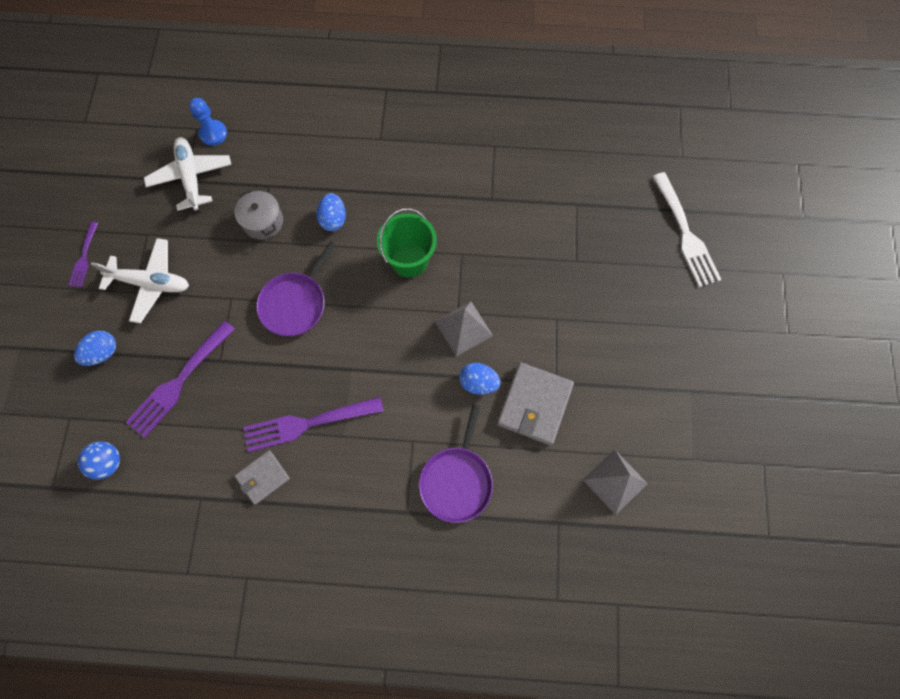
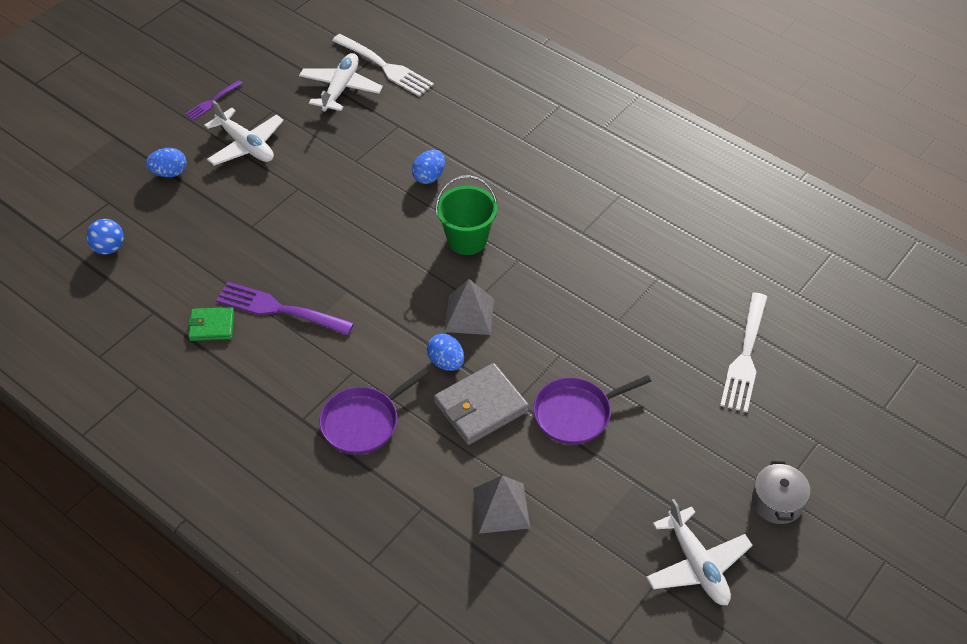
camera: 35 degrees right, 20 degrees down
purple fork [126,320,235,438] -> none
blue pawn [189,98,227,146] -> white fork [332,34,434,96]
grey pot [235,190,283,240] -> grey pot moved to [752,461,810,524]
grey wallet [235,450,290,505] -> green wallet [188,307,234,341]
purple pan [256,241,336,336] -> purple pan moved to [533,375,652,445]
none -> white plane [646,499,753,605]

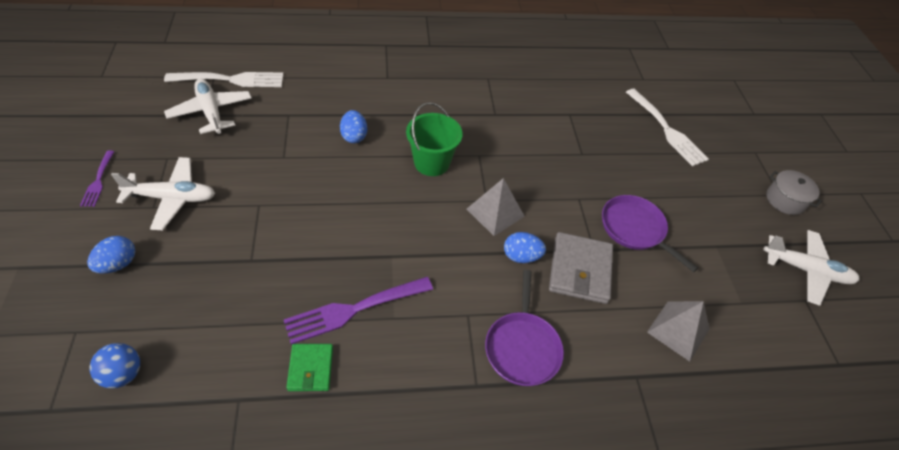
camera: 50 degrees left, 0 degrees up
green wallet [188,307,234,341] -> green wallet turned 45 degrees counterclockwise [286,344,333,391]
purple pan [533,375,652,445] -> purple pan turned 120 degrees clockwise [602,195,698,272]

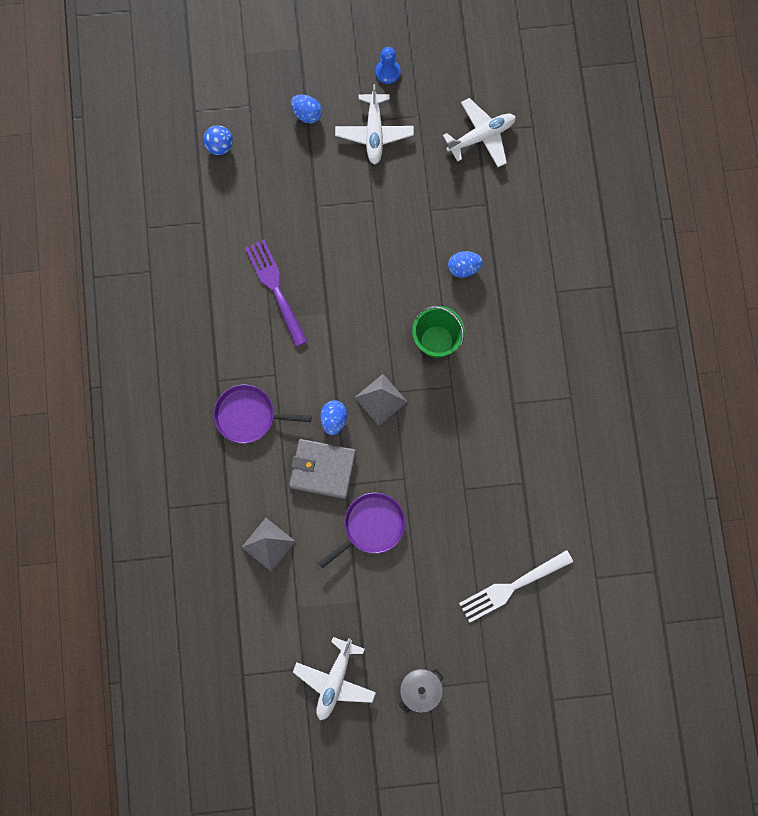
camera: 95 degrees right, 25 degrees up
purple fork [80,150,115,207] -> blue pawn [375,47,401,84]
white fork [164,72,284,87] -> none
green wallet [286,344,333,391] -> none

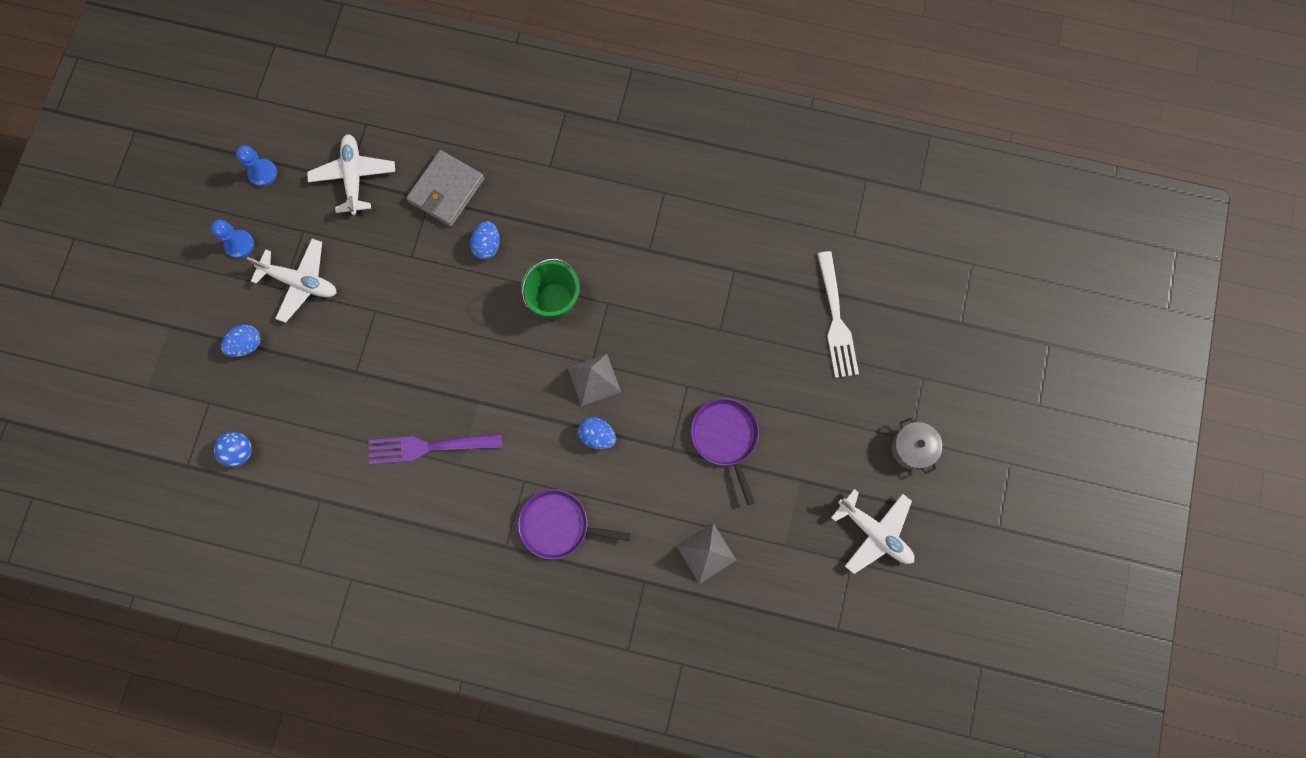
camera: 70 degrees left, 0 degrees up
purple pan [214,385,311,443] -> purple pan turned 75 degrees clockwise [518,489,630,559]
grey wallet [289,439,356,499] -> grey wallet moved to [406,150,485,227]
none -> blue pawn [236,145,277,187]

